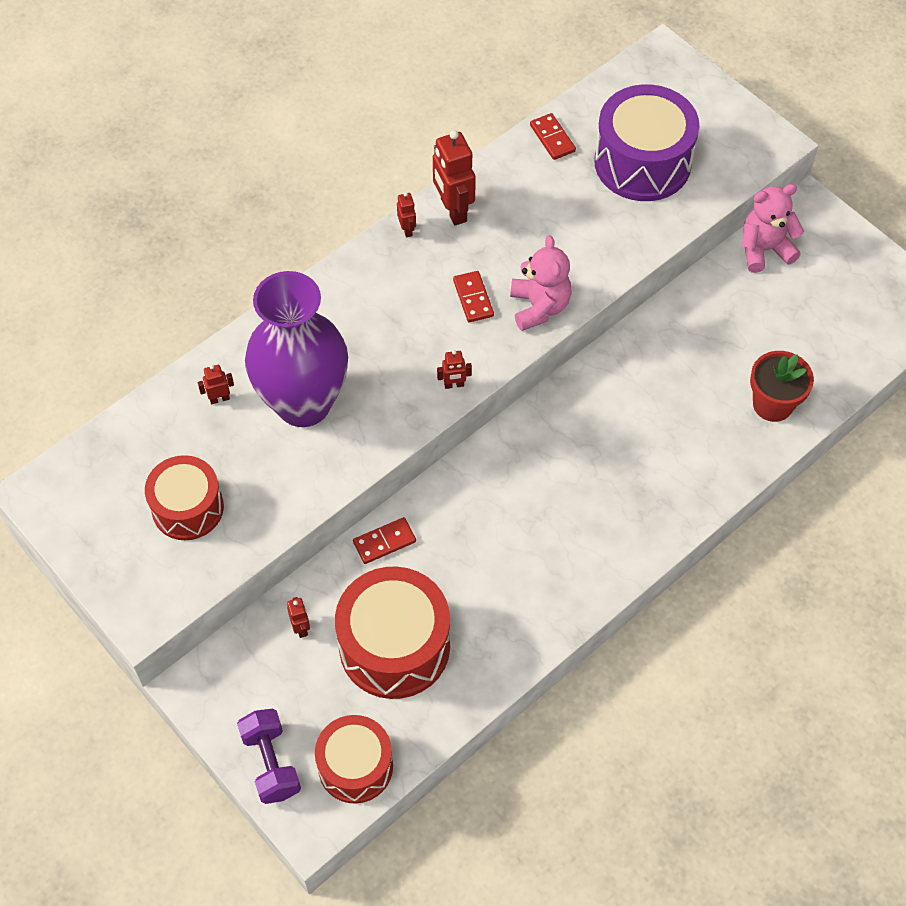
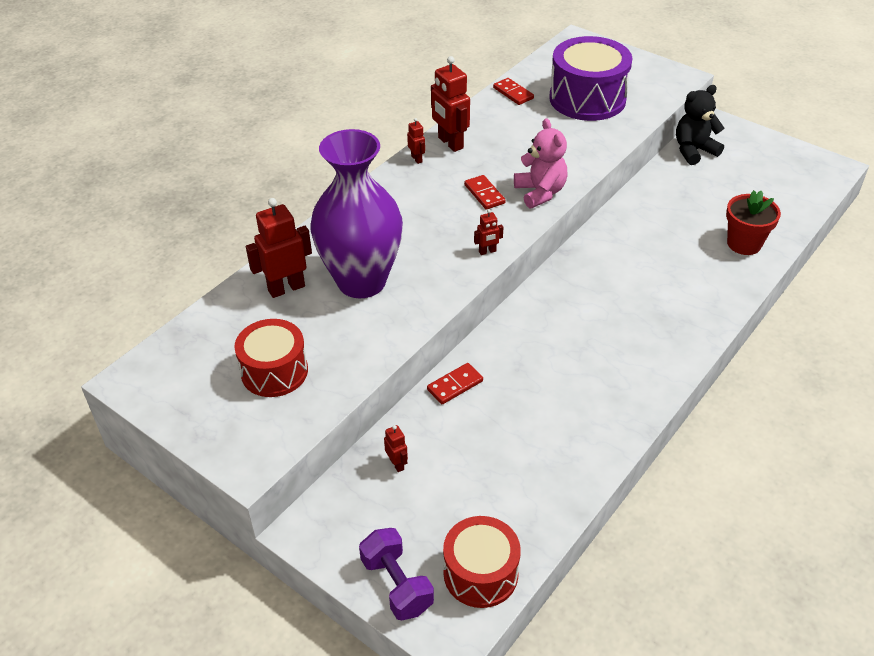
camera: 10 degrees left, 15 degrees down
red robot [198,365,234,404] -> red robot [246,198,312,298], size x2.04
red drum [335,566,450,699] -> none
pink teddy bear [742,184,804,273] -> black teddy bear [676,85,724,165]

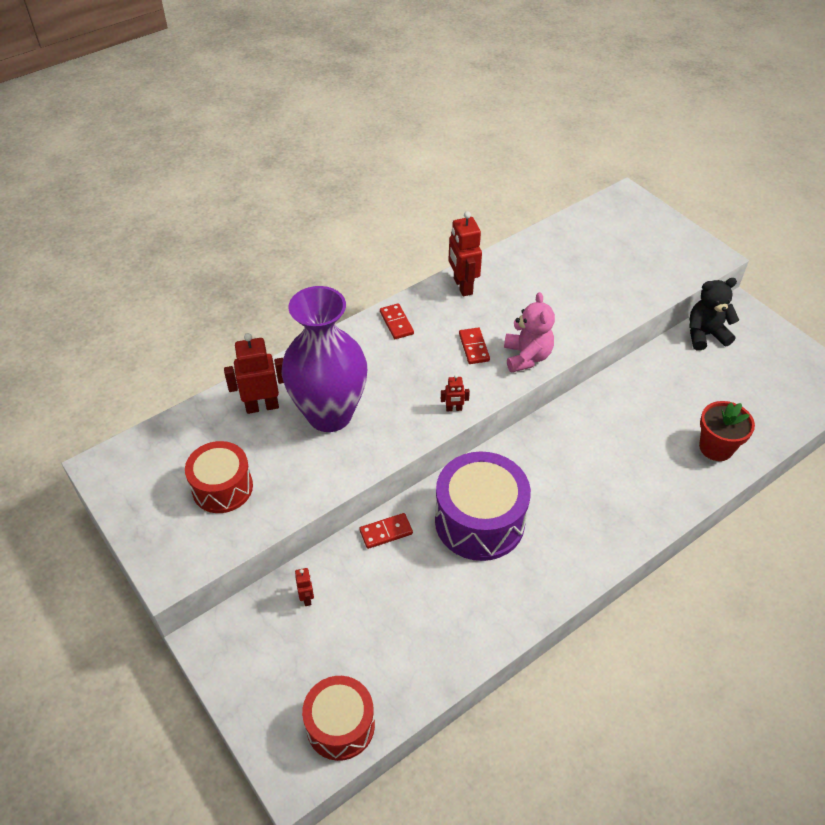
camera: 15 degrees right, 5 degrees up
purple dumbbell [359,528,434,620] -> none
red robot [407,118,425,164] -> none
red domino [493,78,534,105] -> red domino moved to [380,303,414,339]
purple drum [549,36,633,121] -> purple drum moved to [435,451,531,561]

